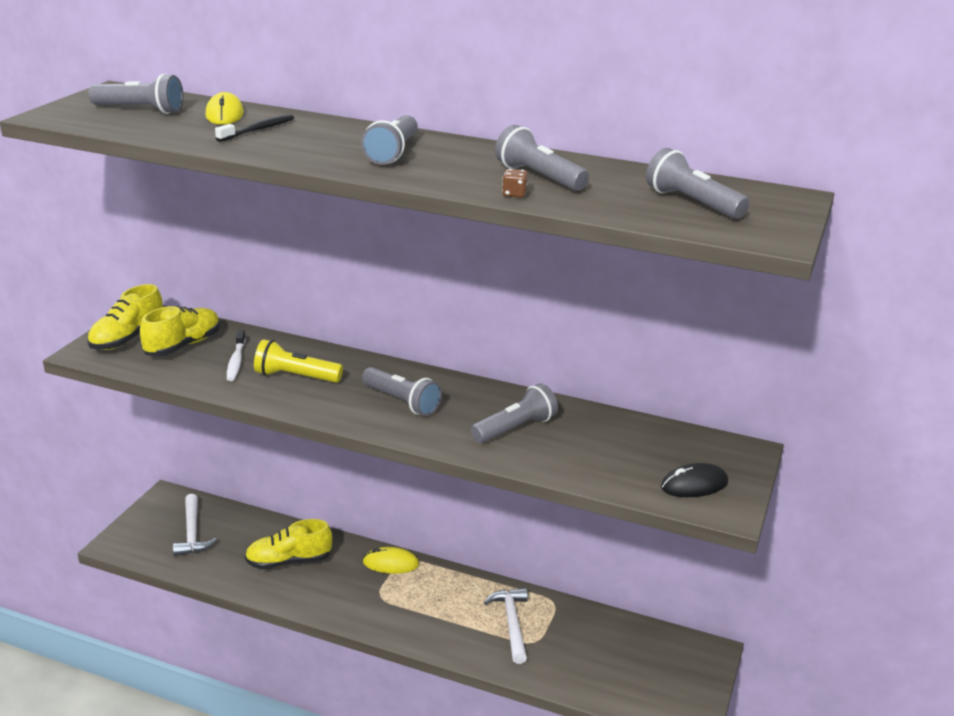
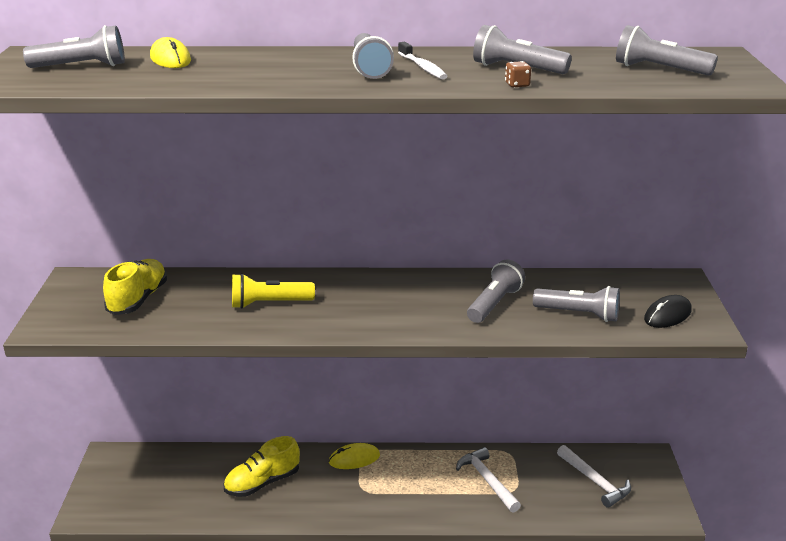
camera: 20 degrees left, 0 degrees up
yellow shoe [87,284,163,350] -> none
white hammer [173,494,217,556] -> white hammer moved to [557,445,631,508]
black toothbrush [215,114,294,142] -> none
white toothbrush [227,330,246,381] -> white toothbrush moved to [398,42,448,79]
grey flashlight [362,367,442,416] -> grey flashlight moved to [533,286,620,322]

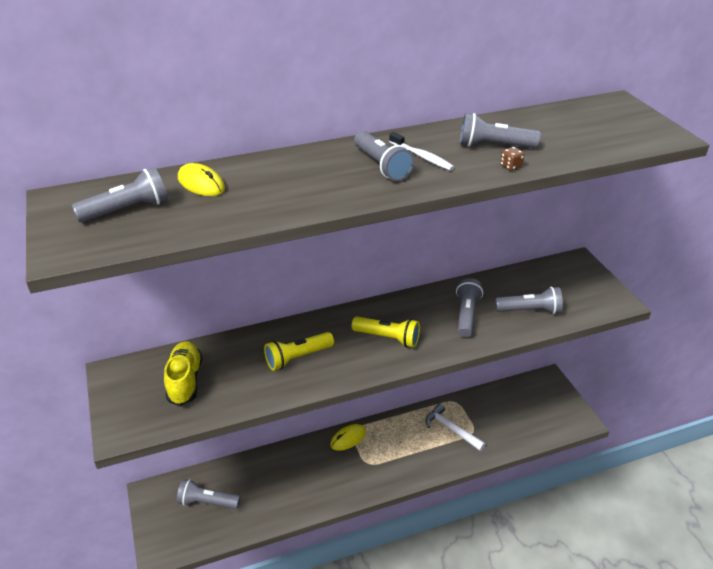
camera: 20 degrees left, 10 degrees up
yellow shoe [224,436,300,497] -> none
white hammer [557,445,631,508] -> none
grey flashlight [616,25,718,76] -> grey flashlight moved to [177,479,241,509]
black mouse [644,295,692,328] -> none
none -> yellow flashlight [352,316,420,348]

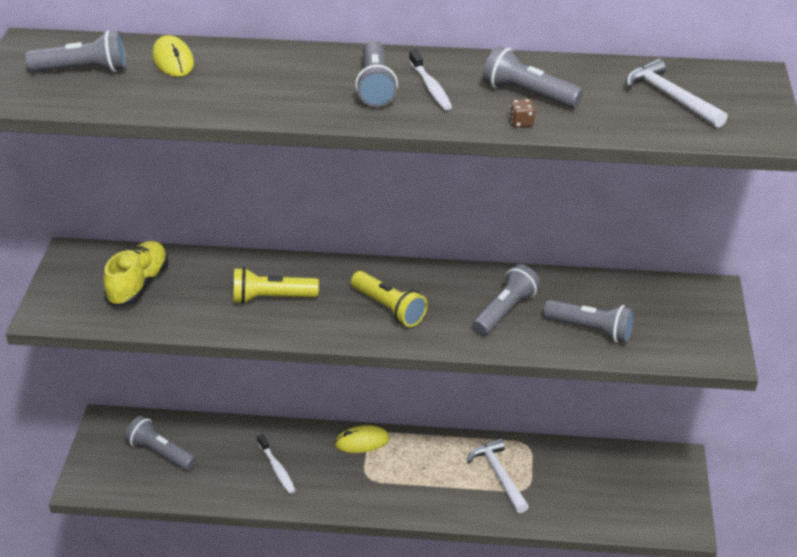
camera: 25 degrees right, 0 degrees up
none -> white toothbrush [257,434,296,493]
none -> white hammer [626,59,728,128]

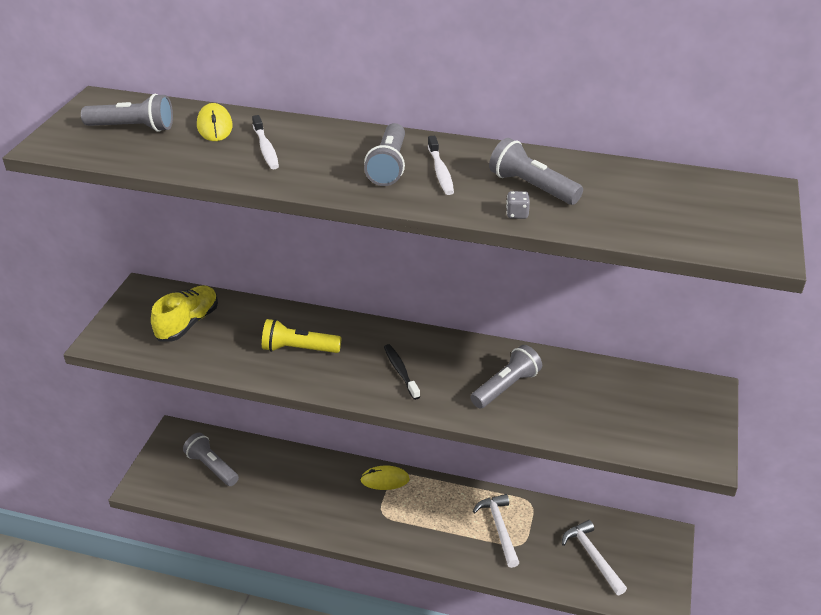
camera: 10 degrees right, 0 degrees up
white toothbrush [257,434,296,493] -> white toothbrush moved to [252,115,279,169]
yellow flashlight [351,271,427,327] -> black toothbrush [384,344,420,400]
brown dice [509,99,535,128] -> grey dice [506,191,530,219]
grey flashlight [544,300,635,343] -> none
white hammer [626,59,728,128] -> white hammer moved to [562,520,627,595]

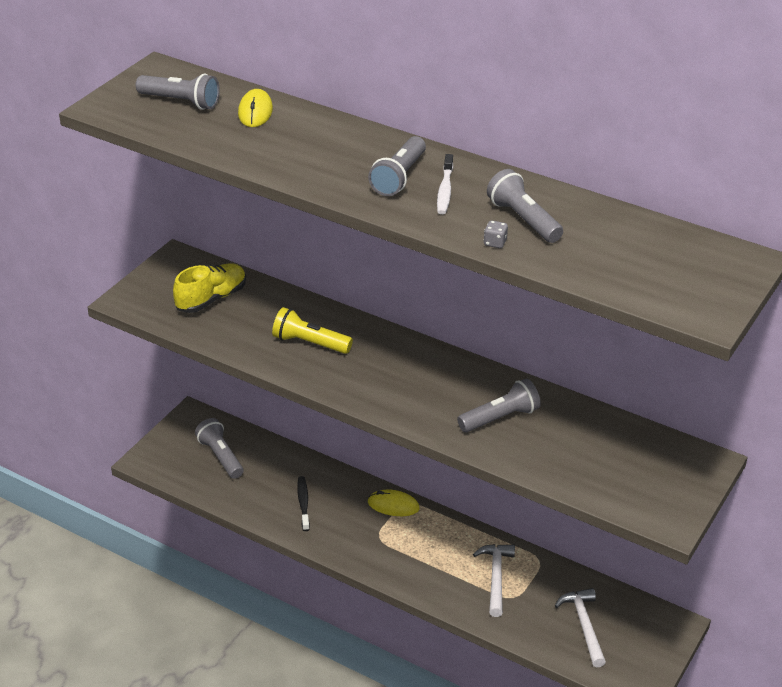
camera: 15 degrees right, 0 degrees up
white toothbrush [252,115,279,169] -> none
black toothbrush [384,344,420,400] -> black toothbrush moved to [297,476,310,531]

